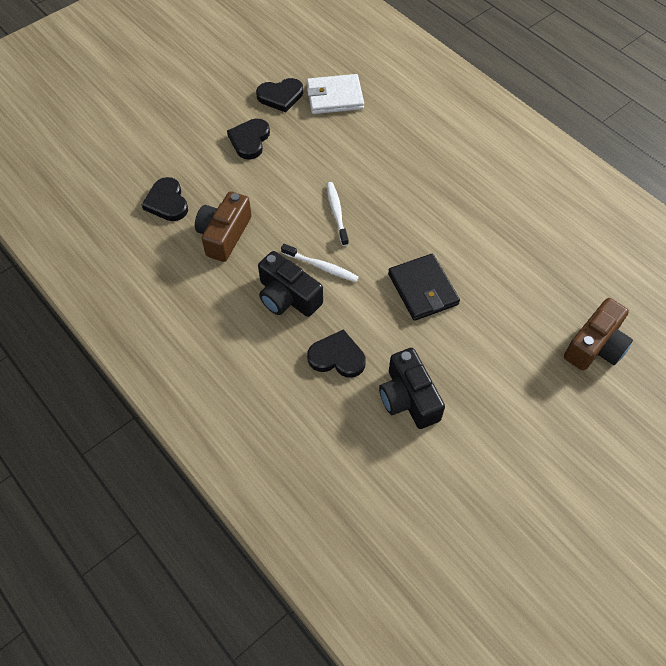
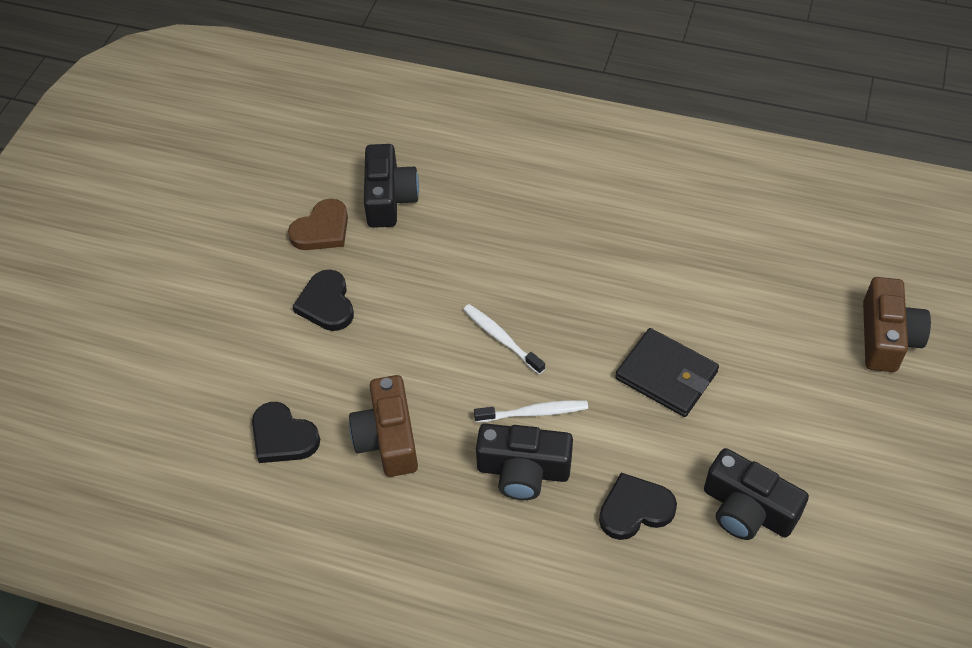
camera: 30 degrees left, 5 degrees down
black heart [256,78,303,112] -> brown heart [288,199,348,250]
white wallet [307,74,364,114] -> black camera [364,144,419,228]

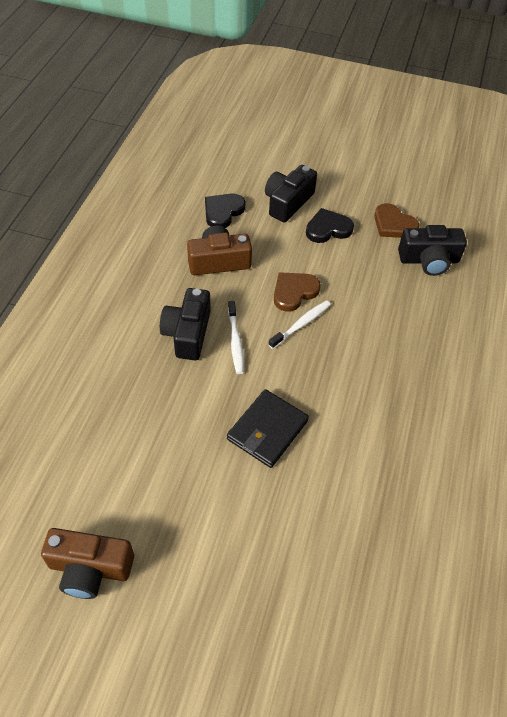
camera: 85 degrees right, 0 degrees up
black heart [599,473,677,540] -> none
black camera [704,448,809,540] -> black camera moved to [265,165,317,223]
brown camera [863,277,931,372] -> brown camera moved to [41,528,134,599]
none -> brown heart [274,272,321,312]

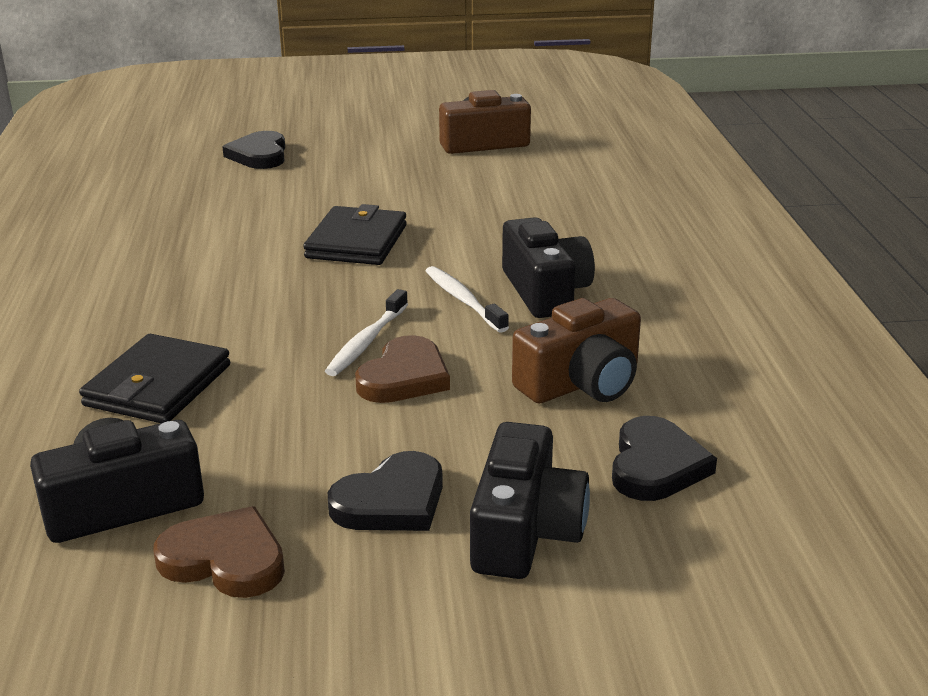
camera: 160 degrees right, 25 degrees down
none -> black wallet [79,334,230,423]
none -> black heart [222,131,285,169]

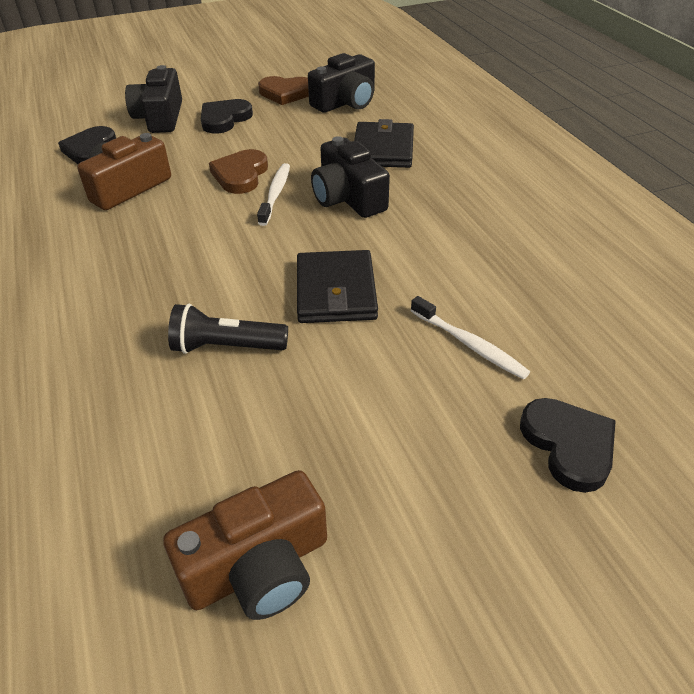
camera: 165 degrees right, 15 degrees up
white toothbrush [426,266,509,333] -> white toothbrush moved to [411,296,530,380]
black camera [502,217,595,318] -> black camera moved to [311,136,390,218]
none -> black flashlight [168,304,288,354]

